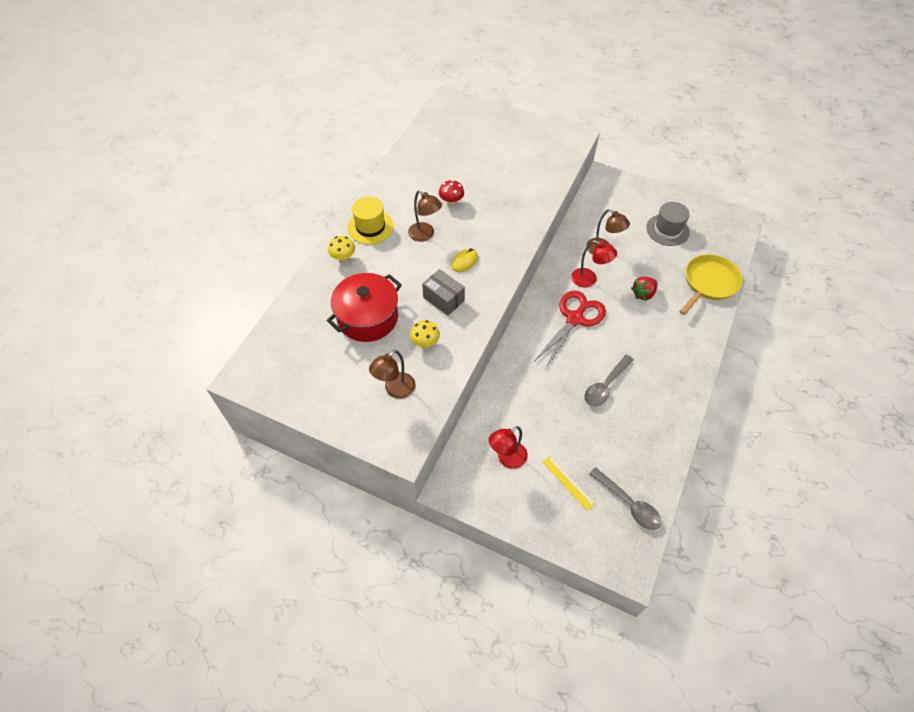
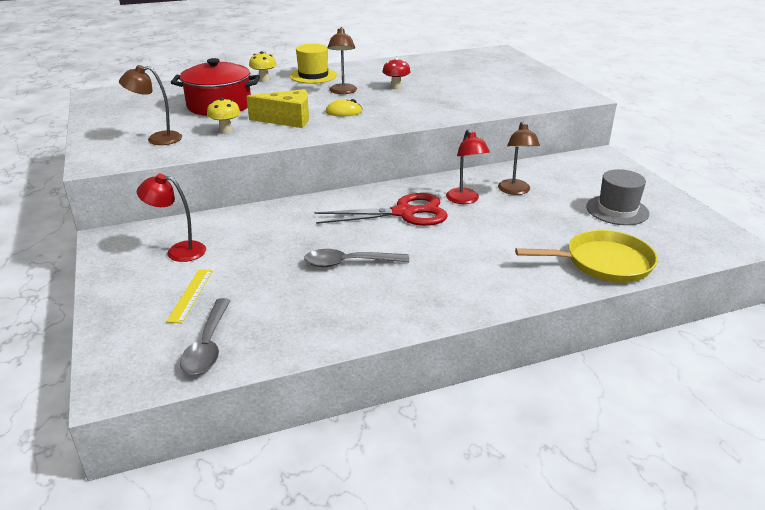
camera: 45 degrees right, 25 degrees down
grey box [422,269,465,316] -> yellow cheese [246,89,309,128]
red strawberry [631,277,657,301] -> none

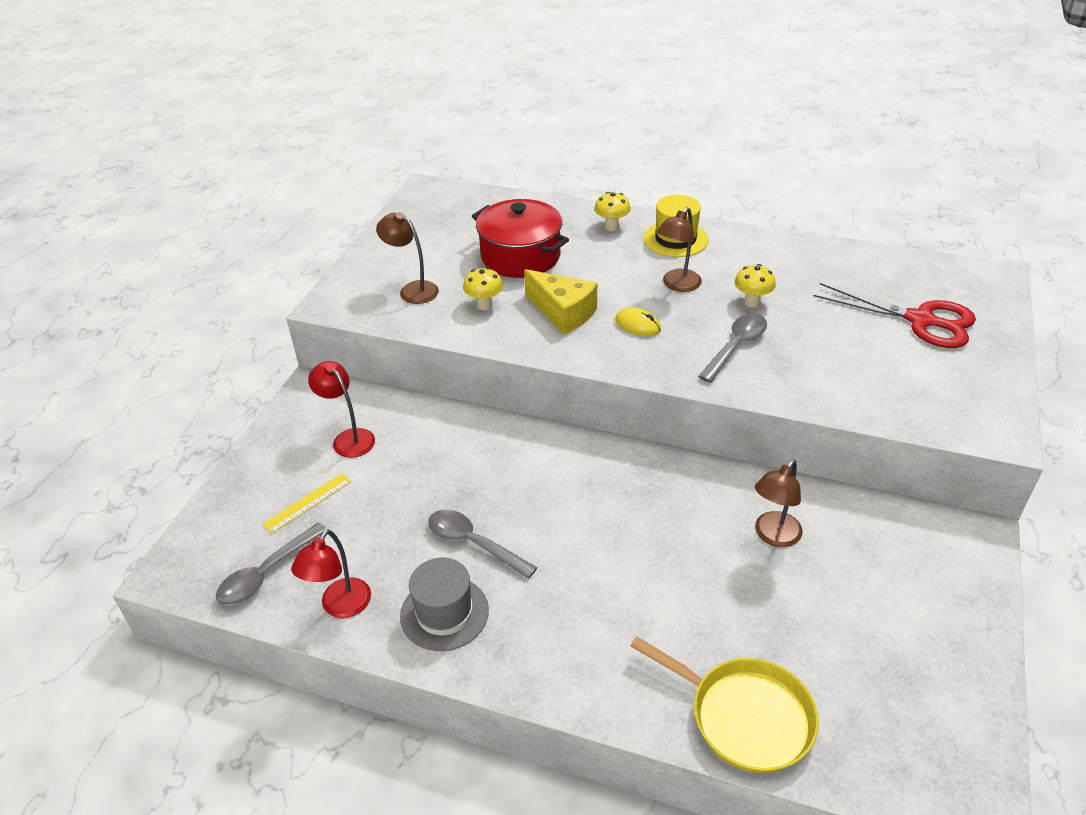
camera: 40 degrees right, 10 degrees up
red scissors [314,193,448,226] -> red scissors moved to [814,283,976,348]
red mushroom [382,58,411,89] -> yellow mushroom [735,264,776,307]
red lamp [446,129,490,204] -> red lamp moved to [291,529,371,618]
grey hat [586,169,649,225] -> grey hat moved to [400,558,489,651]
none -> grey spoon [698,314,767,383]

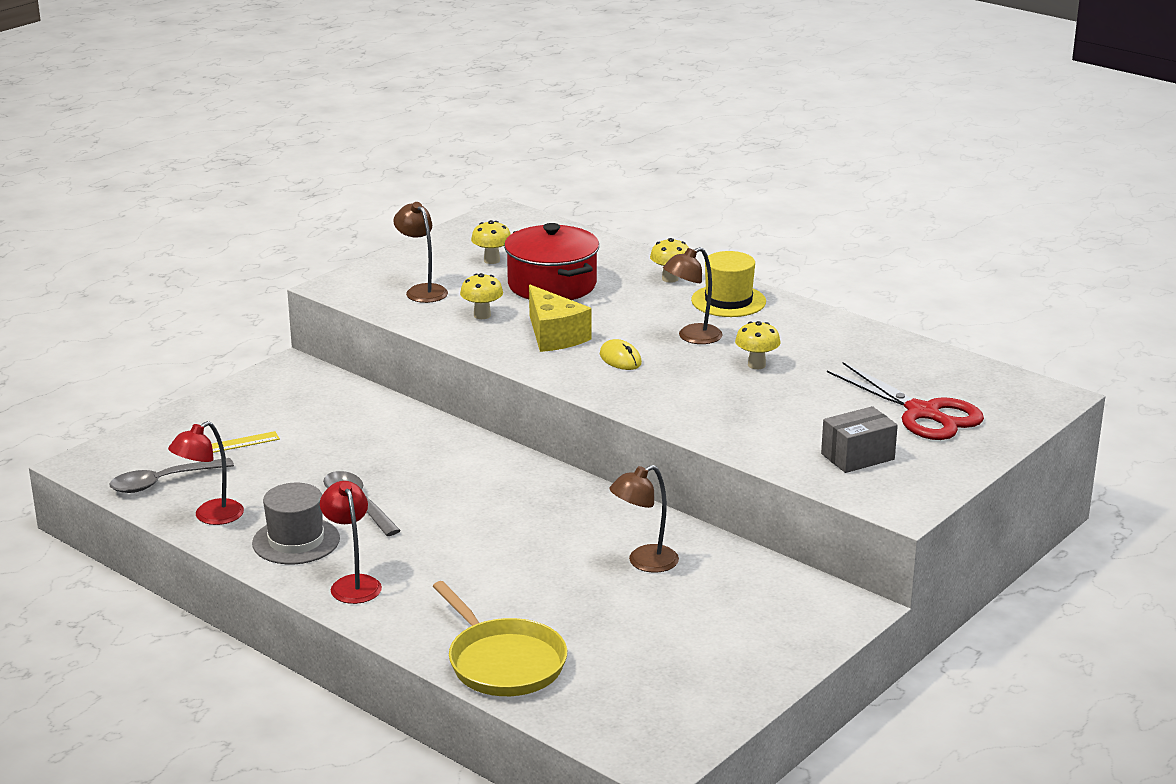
camera: 20 degrees right, 15 degrees down
red lamp [308,361,375,458] -> red lamp moved to [320,481,382,604]
grey spoon [698,314,767,383] -> none
none -> yellow mushroom [471,220,511,264]
none -> grey box [821,406,898,473]

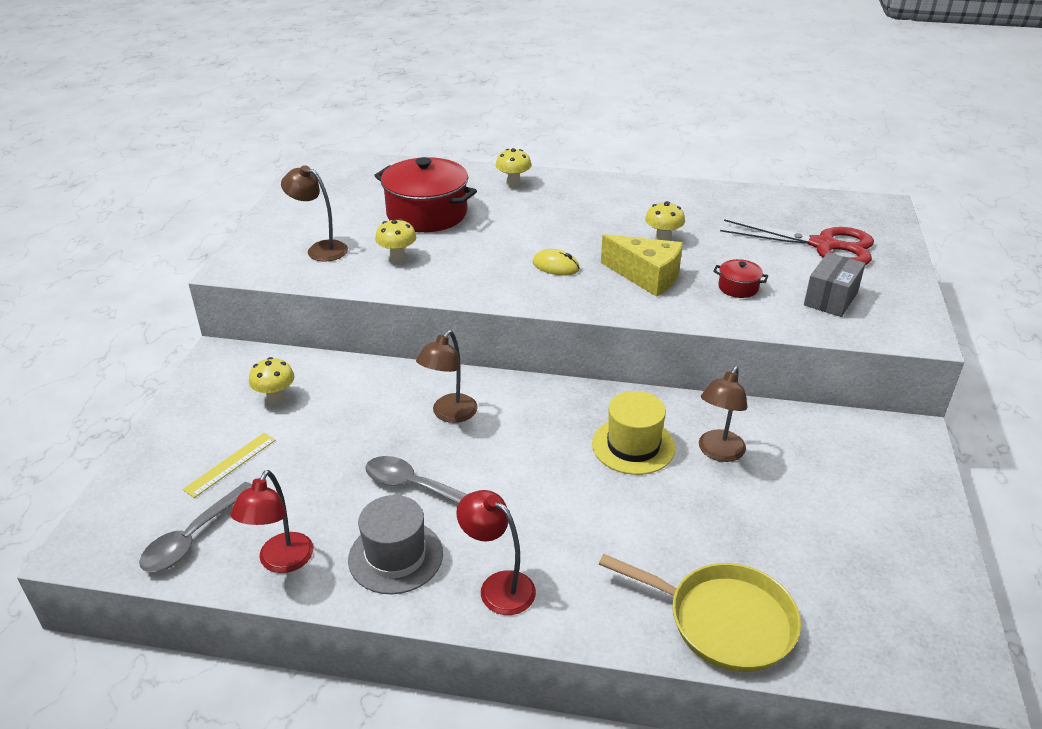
camera: 30 degrees left, 10 degrees up
yellow mushroom [471,220,511,264] -> yellow mushroom moved to [249,357,295,405]
yellow cheese [529,285,591,352] -> yellow cheese moved to [601,234,683,297]
brown lamp [663,247,722,344] -> brown lamp moved to [416,330,478,423]
yellow hat [691,251,766,317] -> yellow hat moved to [592,391,675,475]
none -> red pot [713,259,768,298]

